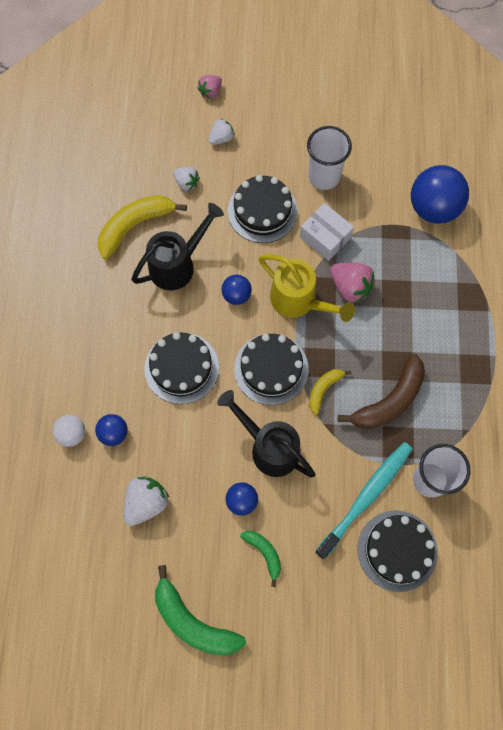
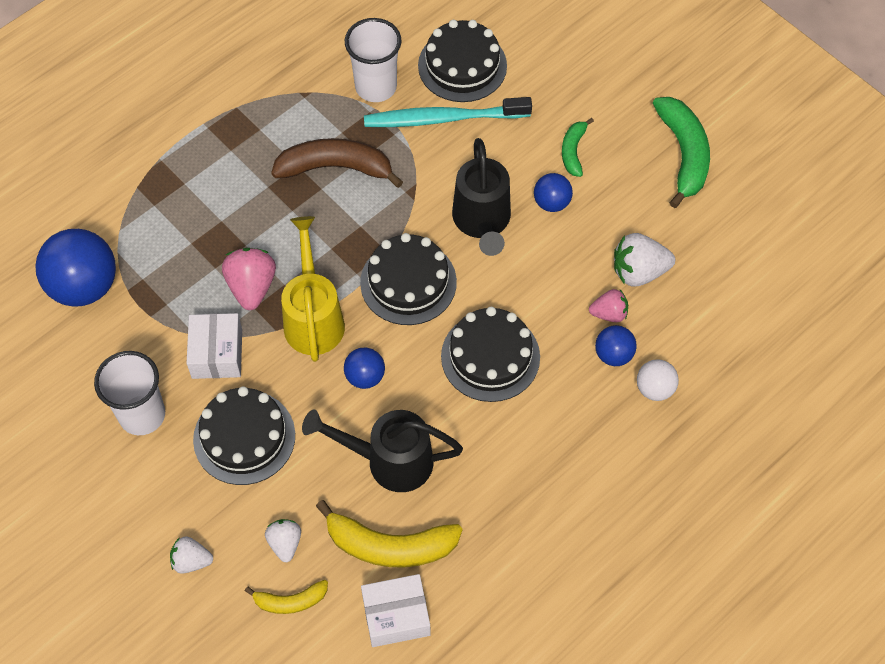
camera: 135 degrees left, 10 degrees down
pink strawberry [197,75,222,99] -> pink strawberry moved to [589,289,628,322]
yellow banana [309,369,351,415] -> yellow banana moved to [245,580,328,614]
none -> white box [361,574,431,647]

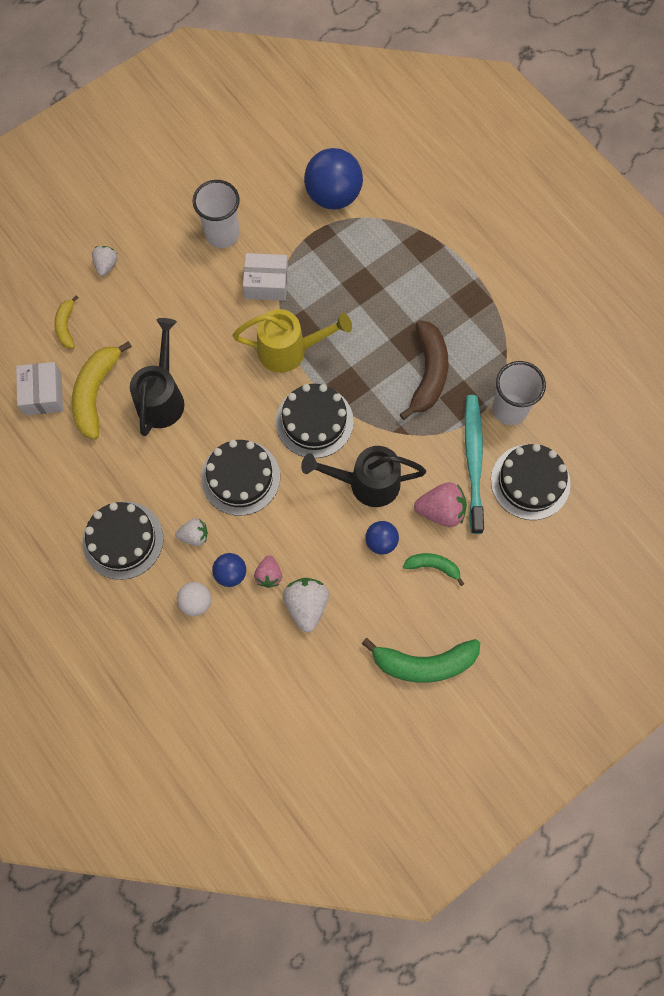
camera: 95 degrees right, 10 degrees up
black cake [193,386,295,485] -> black cake moved to [82,501,164,580]
pink strawberry [222,248,276,310] -> pink strawberry moved to [414,482,467,527]
white strawberry [265,519,301,562] -> white strawberry moved to [175,518,208,546]
blue ball [344,347,385,389] -> none

